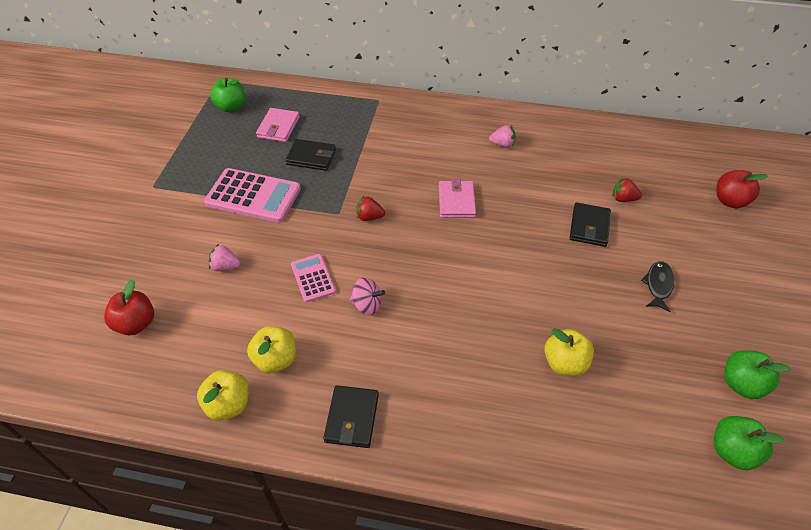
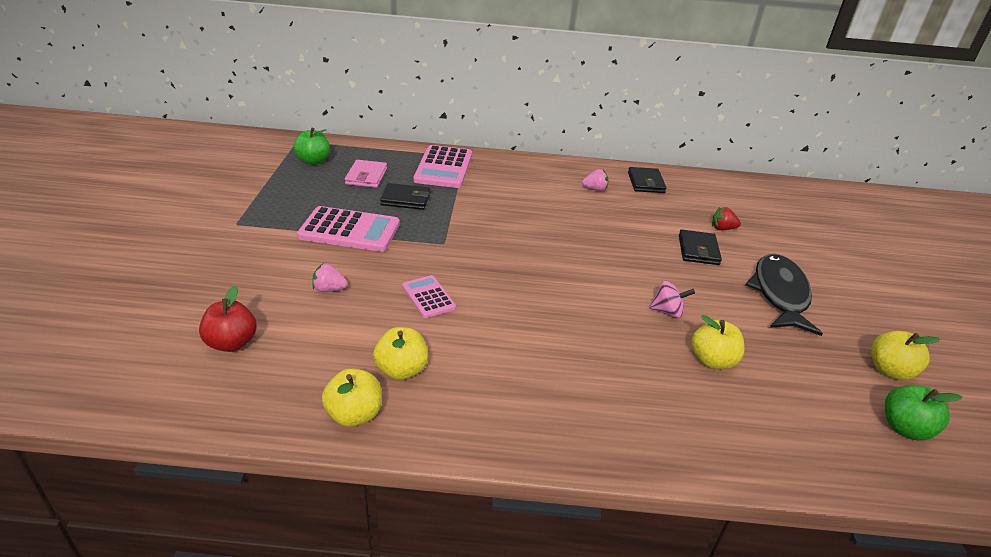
camera: 10 degrees left, 15 degrees down
black wallet [323,385,379,448] -> black wallet moved to [628,167,667,193]
pink spinning top [350,277,385,315] -> pink spinning top moved to [649,281,695,318]
red strawberry [356,196,385,221] -> none
pink wallet [439,179,476,218] -> none
black fish [641,261,674,312] -> black fish [746,254,823,336], size x1.99
red apple [717,170,768,208] -> none
green apple [724,350,791,399] -> yellow apple [871,331,941,380]
none -> pink calculator [413,145,472,188]

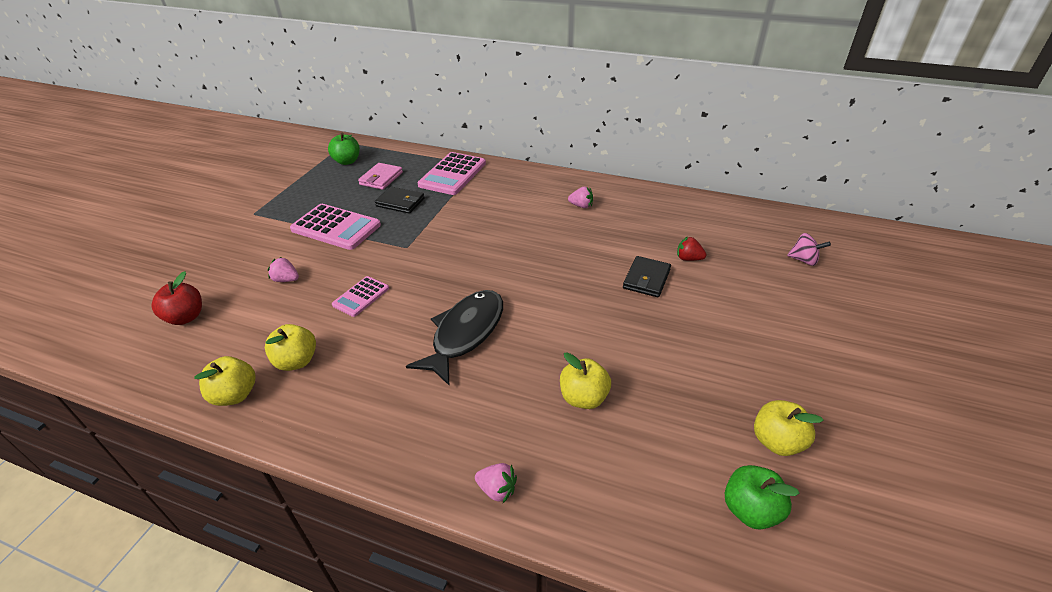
camera: 20 degrees right, 5 degrees up
pink calculator [402,275,456,318] -> pink calculator turned 135 degrees counterclockwise [332,276,389,317]
black wallet [628,167,667,193] -> none
pink spinning top [649,281,695,318] -> pink spinning top moved to [787,233,831,266]
black fish [746,254,823,336] -> black fish moved to [406,290,503,385]
none -> pink strawberry [475,463,517,503]

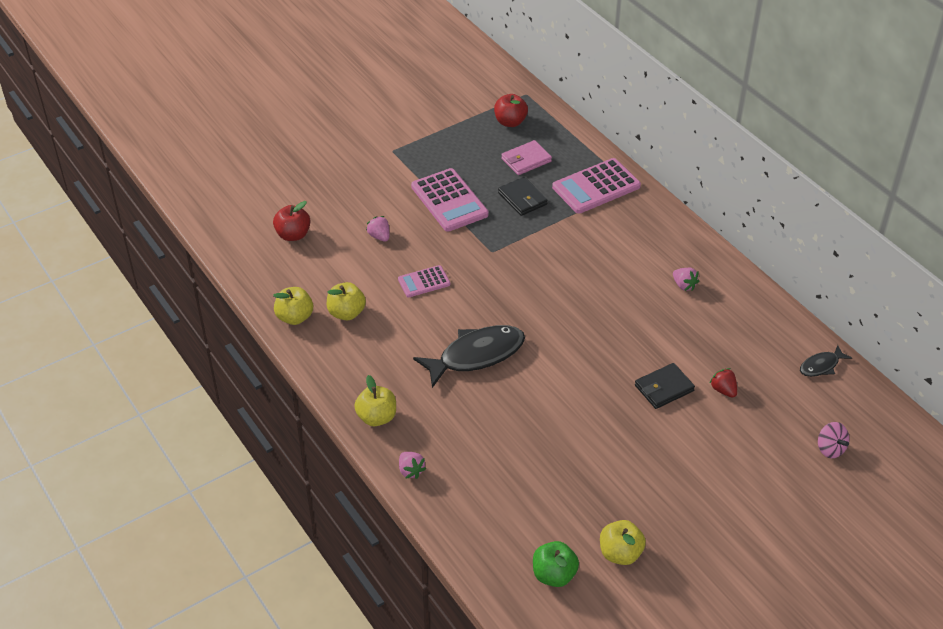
camera: 35 degrees right, 5 degrees up
green apple [328,133,360,165] -> red apple [494,94,528,127]
yellow apple [560,352,611,409] -> yellow apple moved to [354,375,396,426]
none -> black fish [800,345,852,377]

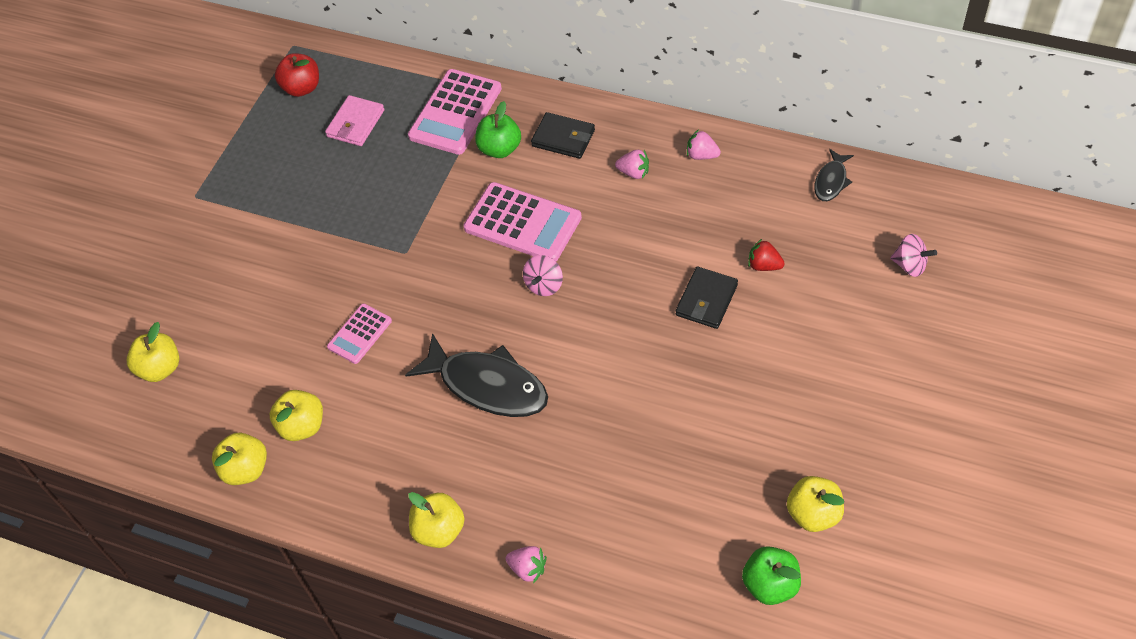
camera: 30 degrees left, 10 degrees up
red apple [273,201,310,241] -> yellow apple [127,322,179,382]
pink strawberry [366,216,389,242] -> pink strawberry moved to [687,129,721,160]
pink calculator [411,168,488,232] -> pink calculator moved to [463,182,582,261]
black fish [413,325,525,388] -> black fish turned 90 degrees clockwise [405,333,548,417]
black wallet [498,177,548,216] -> black wallet moved to [531,112,595,159]
none -> green apple [475,101,521,158]
none -> pink spinning top [523,255,563,296]

